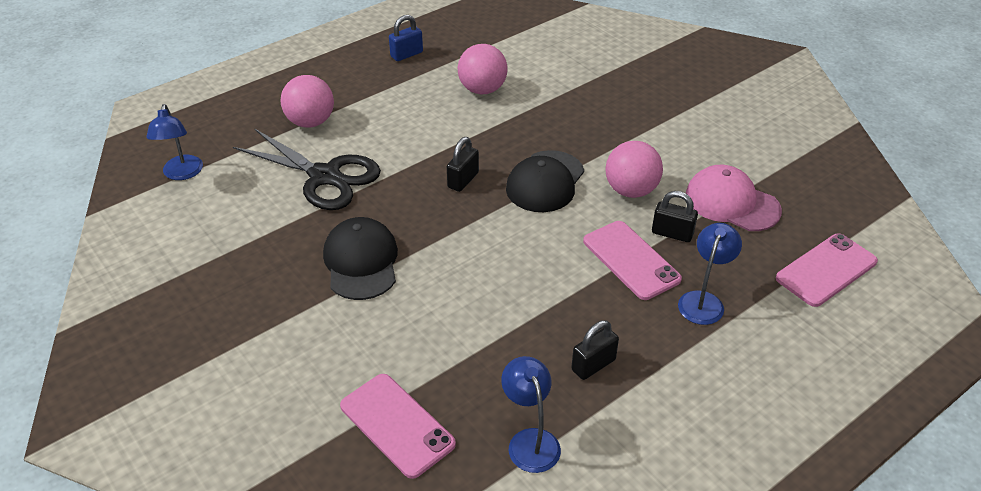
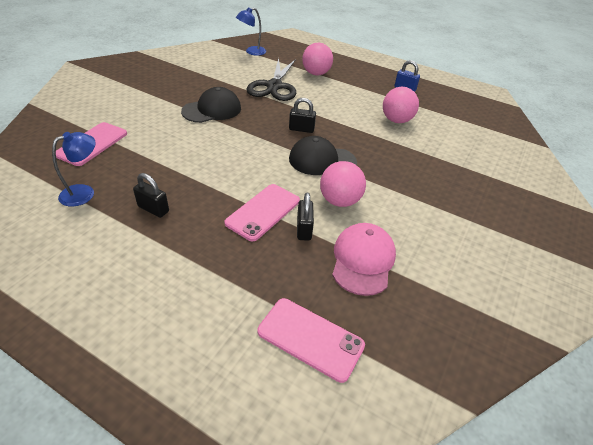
camera: 65 degrees right, 0 degrees up
blue lamp [678,223,742,325] -> none

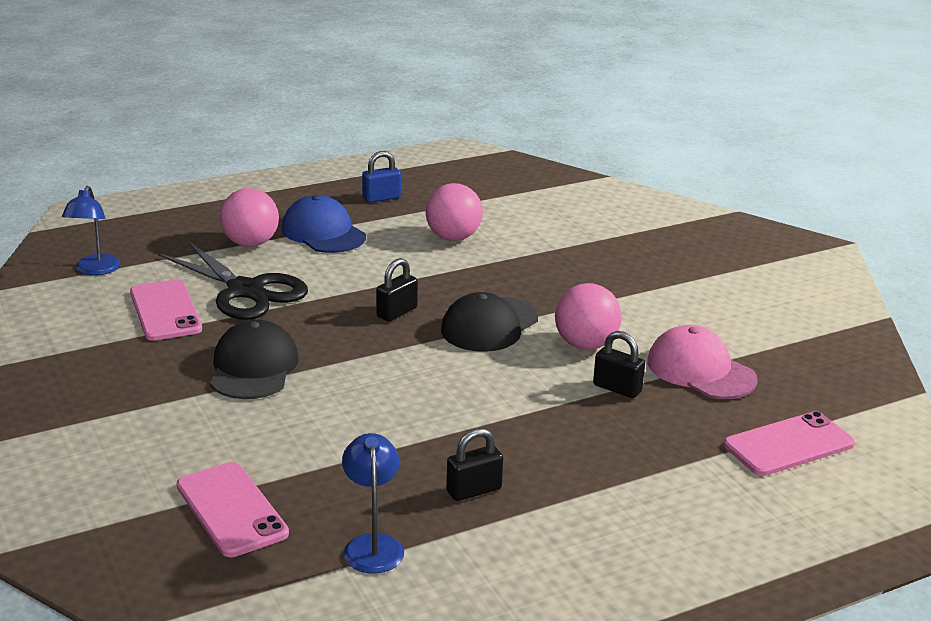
camera: 55 degrees left, 15 degrees down
pink phone [224,184,300,241] -> pink phone moved to [130,279,202,341]
none -> blue cap [282,195,366,253]

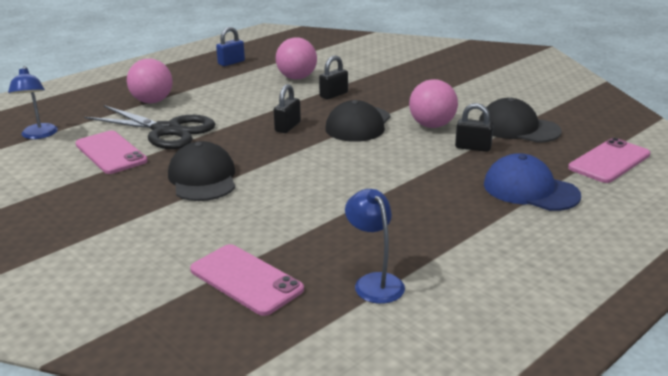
camera: 15 degrees left, 0 degrees up
blue cap [282,195,366,253] -> blue cap moved to [484,153,581,211]
black padlock [446,428,503,501] -> black padlock moved to [319,56,348,99]
pink cap [647,325,757,399] -> black cap [479,98,562,143]

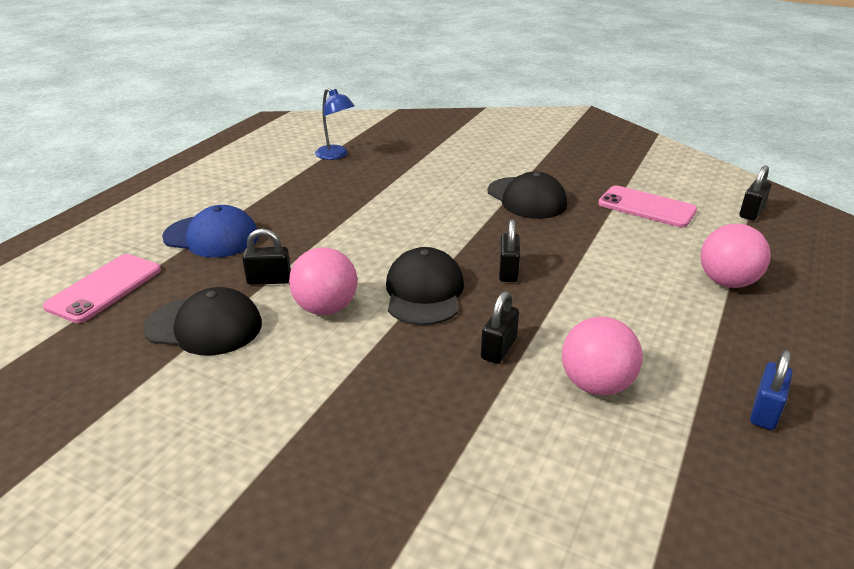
camera: 160 degrees right, 5 degrees up
blue lamp [8,66,58,139] -> black padlock [740,165,771,220]
black scissors [85,105,216,149] -> none
pink phone [190,244,304,316] -> none

